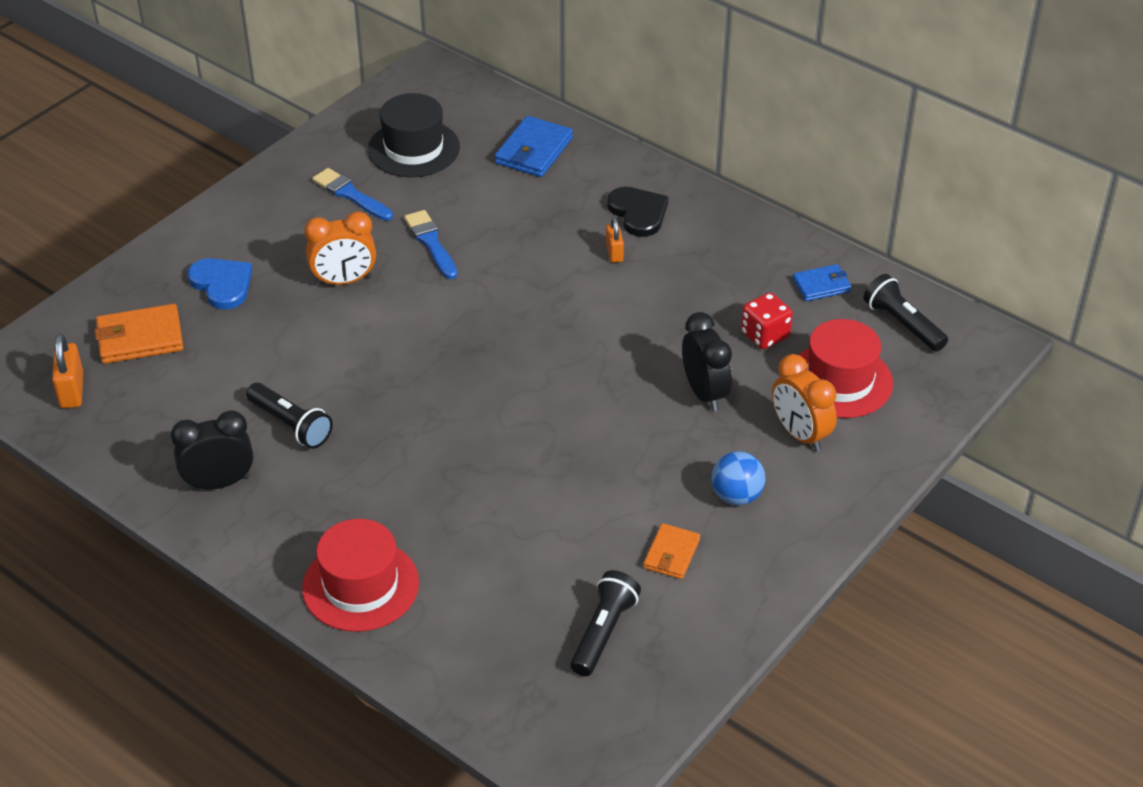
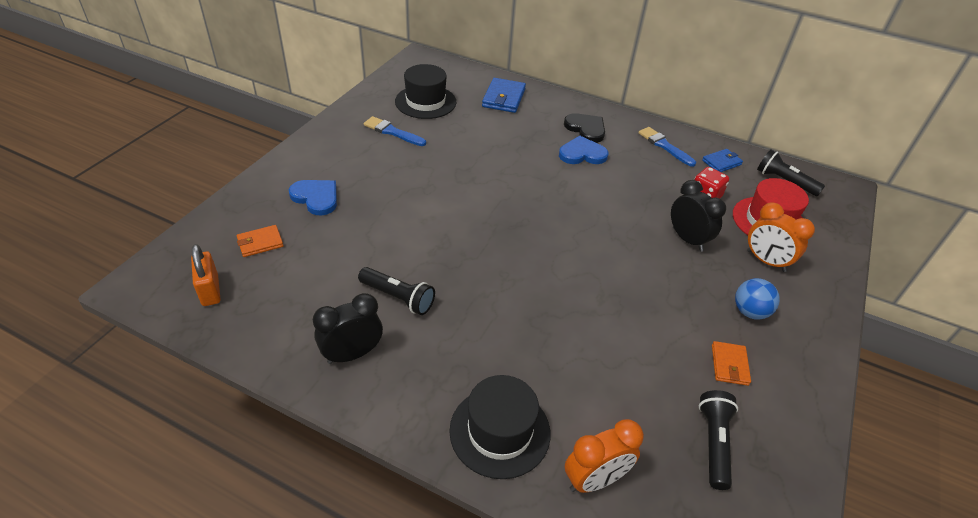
camera: 15 degrees left, 0 degrees up
orange wallet [95,304,183,364] -> orange wallet [237,225,283,257], size x0.63
red hat [302,519,419,632] -> black hat [449,375,551,479]
orange clock [304,211,376,286] -> orange clock moved to [565,419,644,493]
blue brush [404,210,458,279] -> blue brush moved to [639,127,696,167]
orange padlock [606,217,624,263] -> blue heart [559,136,608,164]

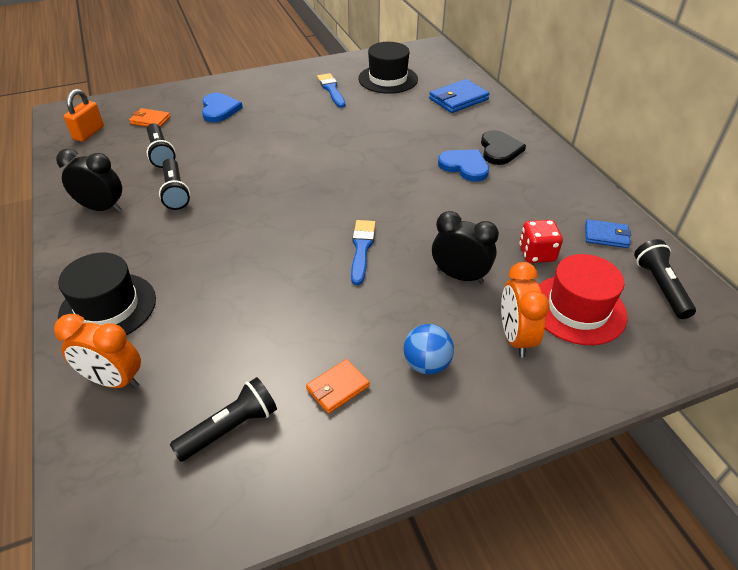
camera: 45 degrees right, 0 degrees up
blue brush [639,127,696,167] -> blue brush moved to [351,220,376,285]
black clock [671,180,726,251] -> black clock turned 75 degrees counterclockwise [432,211,499,284]
none -> black flashlight [147,123,176,168]

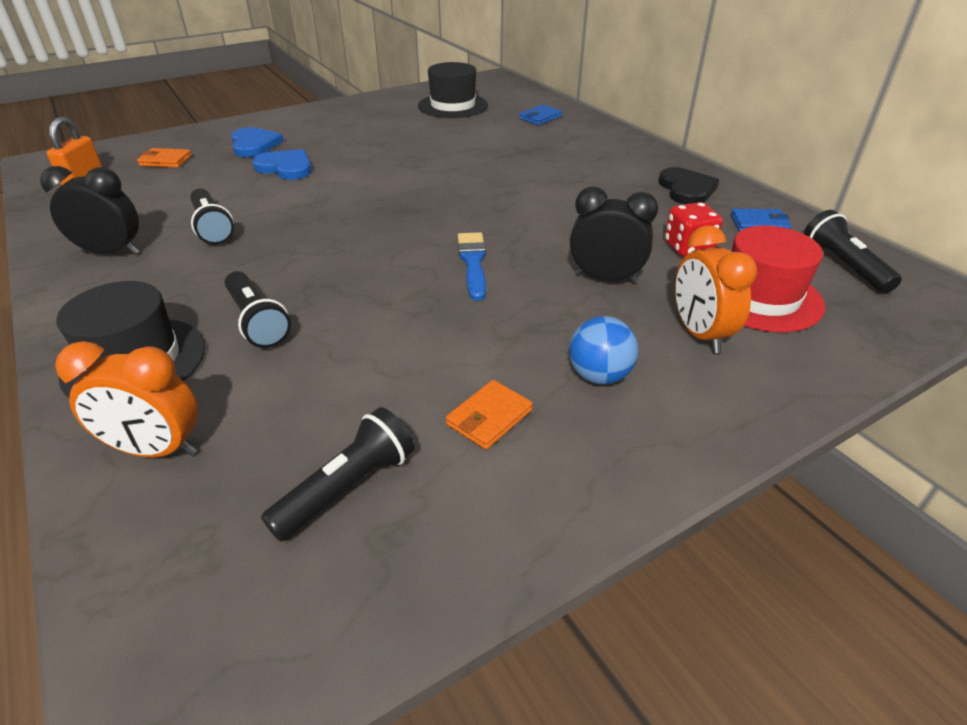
camera: 10 degrees left, 5 degrees down
black flashlight [147,123,176,168] -> black flashlight moved to [225,271,291,348]
blue brush [317,73,345,108] -> none
blue wallet [429,79,490,113] -> blue wallet [519,105,562,125], size x0.63
blue heart [438,150,489,182] -> blue heart moved to [252,149,312,180]
black heart [481,130,526,165] -> black heart moved to [658,167,719,204]

